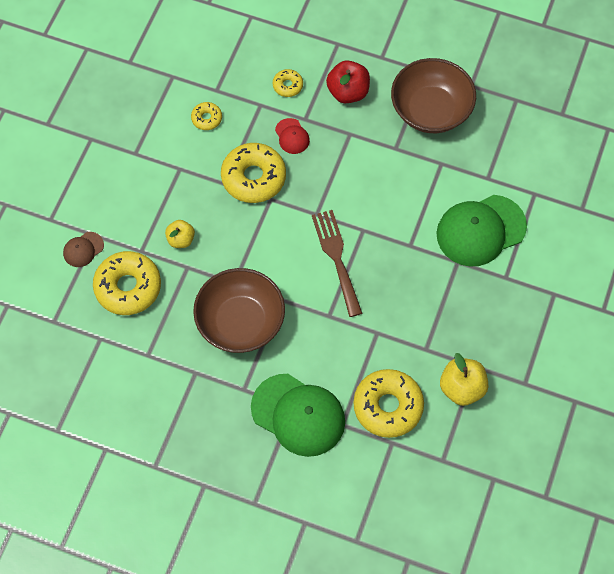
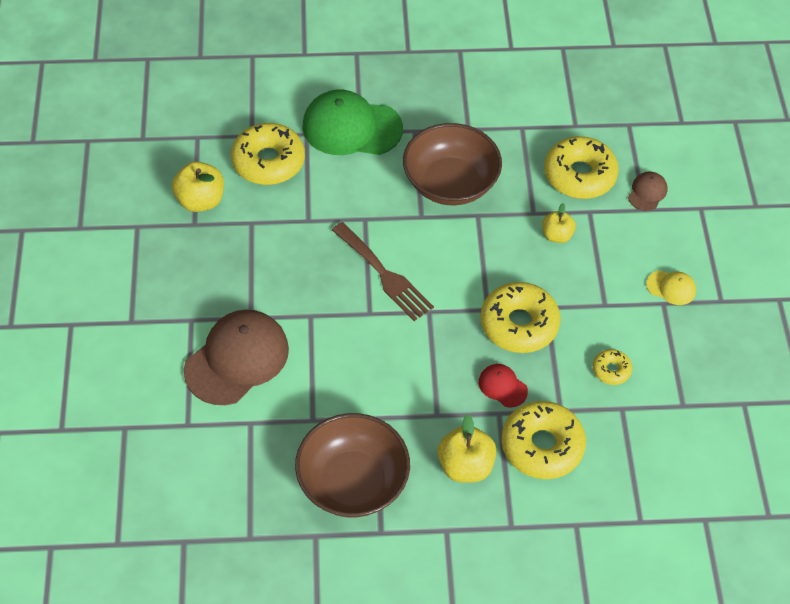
camera: 155 degrees right, 10 degrees down
yellow donut [273,69,303,97] -> yellow donut [501,401,586,479], size x2.05
red apple [326,60,370,103] -> yellow apple [438,414,497,483]
green cap [436,195,527,267] -> brown cap [184,310,289,405]
none -> yellow cap [646,270,696,305]

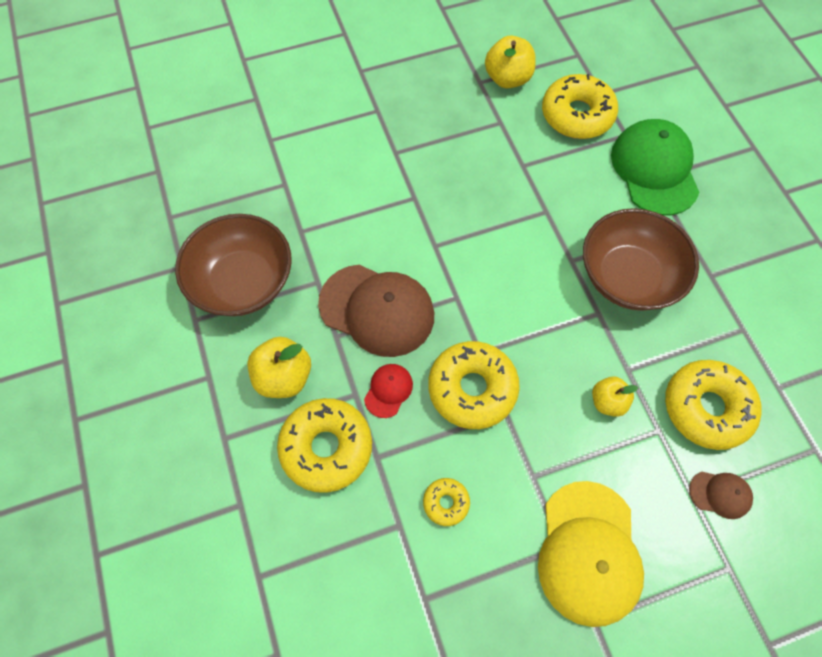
camera: 75 degrees right, 10 degrees up
brown cap [184,310,289,405] -> brown cap moved to [318,265,434,357]
brown fork [332,222,434,321] -> none
yellow cap [646,270,696,305] -> yellow cap [538,481,644,627], size x2.18

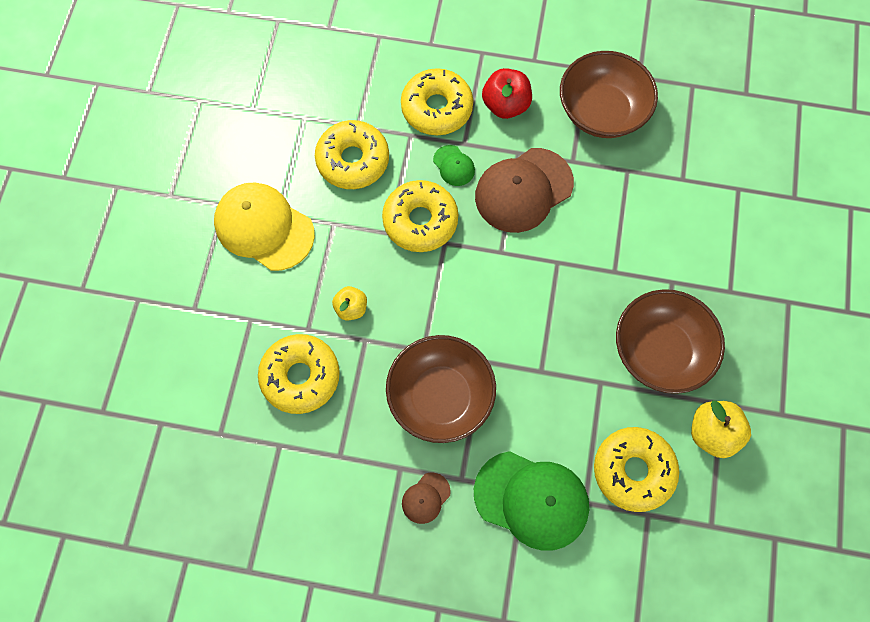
camera: 120 degrees right, 5 degrees up
yellow apple [247,337,311,398] -> red apple [482,68,532,119]
red cap [364,364,413,418] -> green cap [433,145,475,186]
yellow donut [423,478,470,526] -> yellow donut [315,120,389,189], size x2.05
brown cap [689,472,753,519] -> brown cap moved to [402,473,451,524]
none -> brown bowl [616,289,725,394]

